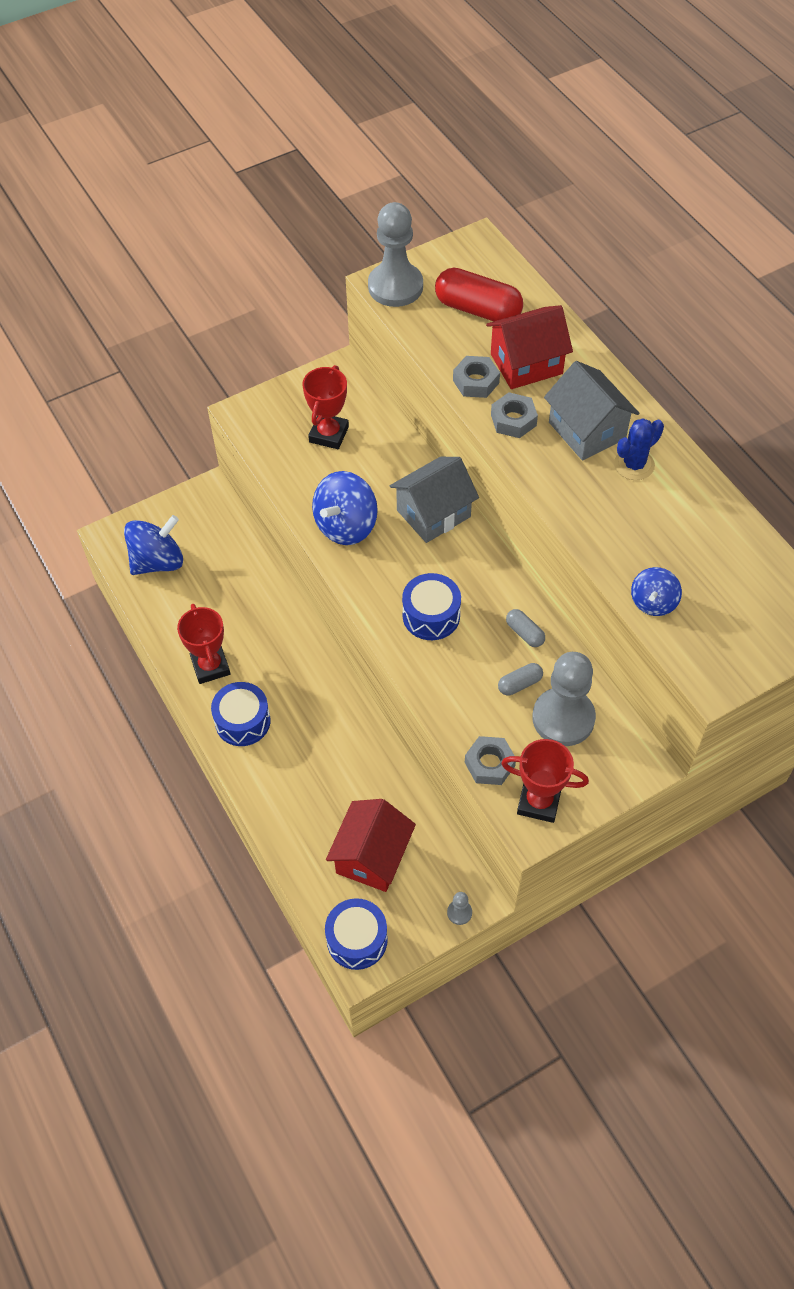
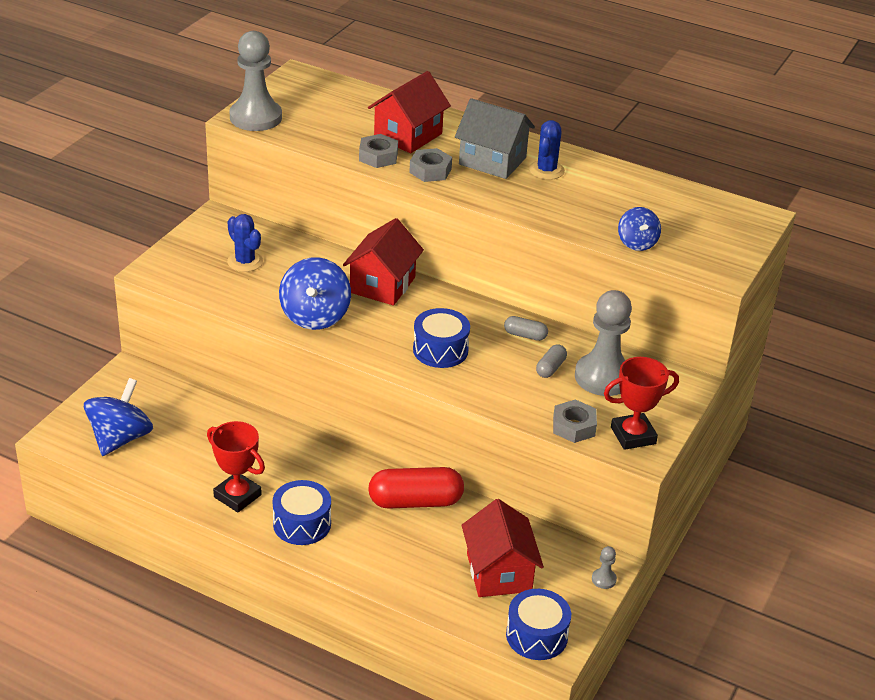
camera: 35 degrees left, 20 degrees down
red trophy [303,365,349,449] -> blue cactus [227,214,263,272]
grey house [390,457,479,543] -> red house [343,218,424,305]
red capsule [435,268,523,321] -> red capsule moved to [368,467,464,509]

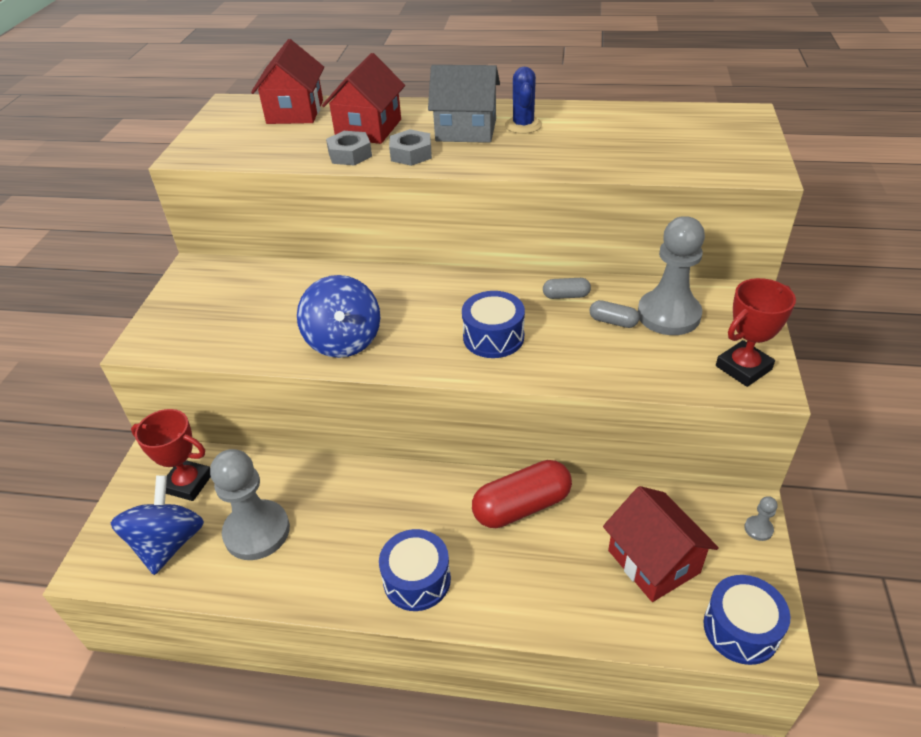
camera: 15 degrees left, 5 degrees up
red trophy [207,421,265,512] -> red trophy moved to [131,409,211,501]
blue cactus [227,214,263,272] -> none
grey pawn [229,31,282,131] -> grey pawn moved to [210,449,290,560]
red house [343,218,424,305] -> red house moved to [251,39,324,124]
grey capsule [536,344,567,378] -> grey capsule turned 75 degrees counterclockwise [590,300,640,328]
grey nut [553,399,597,443] -> none
blue spinning top [618,207,661,251] -> none

